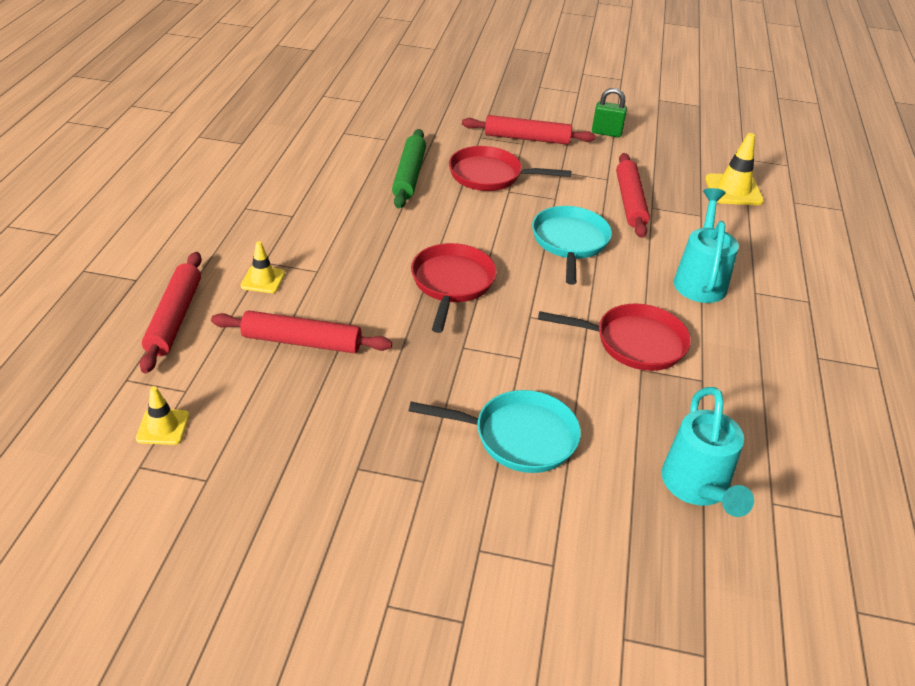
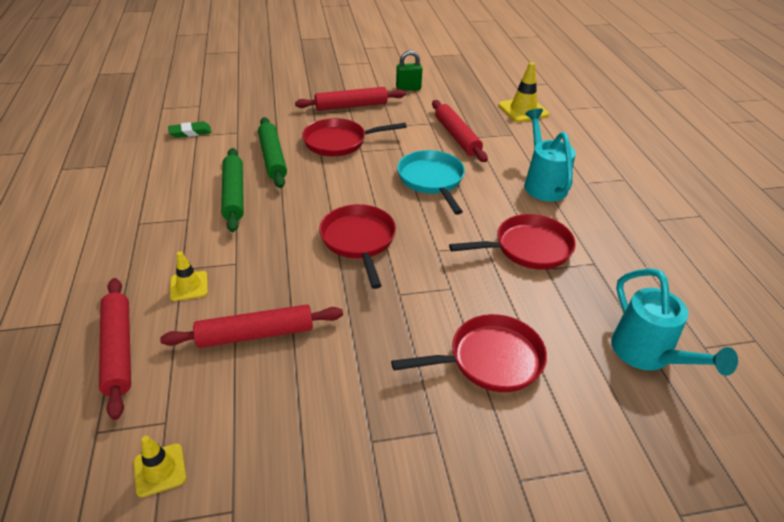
camera: 20 degrees left, 0 degrees up
turquoise pan [409,390,581,473] -> red pan [391,314,547,392]
none -> green eraser [168,121,212,138]
none -> green rolling pin [221,148,244,232]

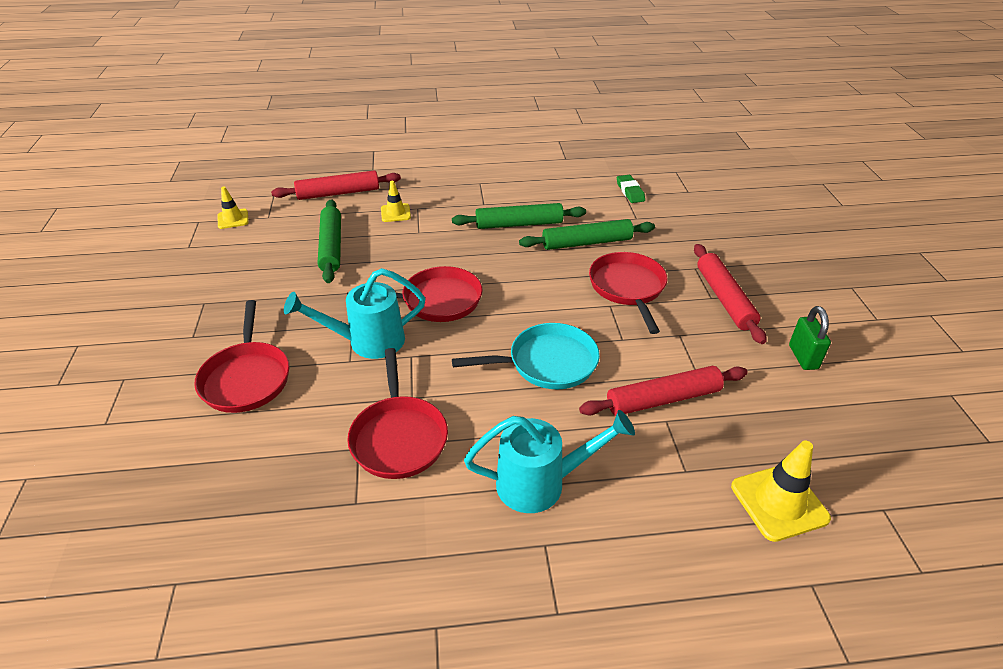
camera: 95 degrees right, 0 degrees up
red rolling pin [160,304,343,348] -> green rolling pin [318,199,341,283]
turquoise watering can [611,268,738,376] -> turquoise watering can moved to [284,268,425,359]

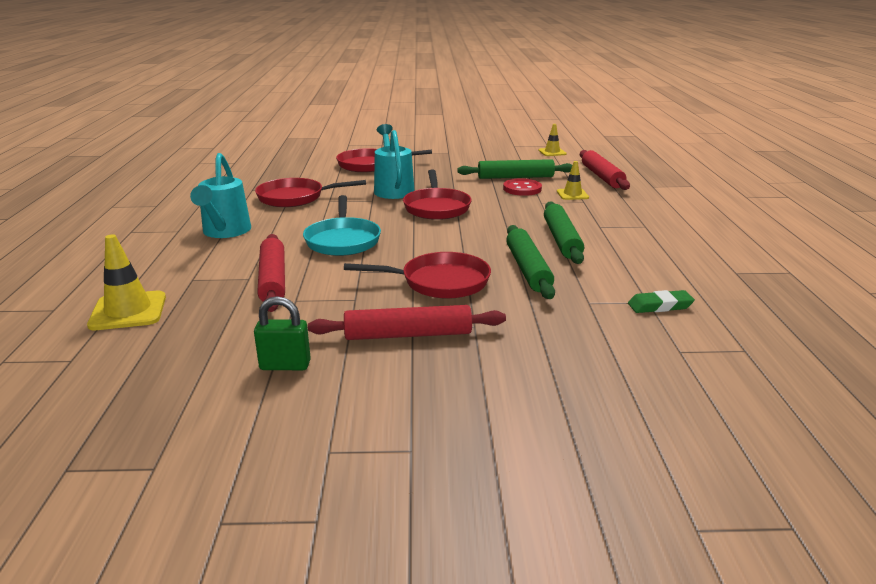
camera: 95 degrees right, 15 degrees down
none -> red button [503,178,542,196]

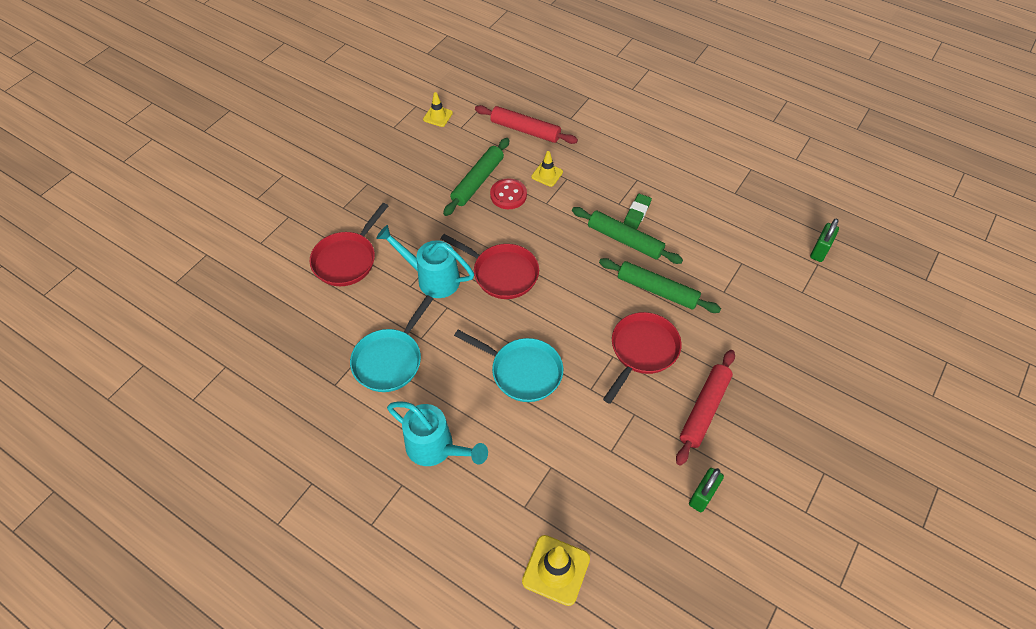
camera: 55 degrees left, 30 degrees up
red pan [255,178,366,207] -> turquoise pan [350,295,433,392]
red rolling pin [257,234,285,312] -> none
green eraser [628,290,695,313] -> green eraser moved to [624,194,652,229]
none -> green padlock [810,219,839,262]

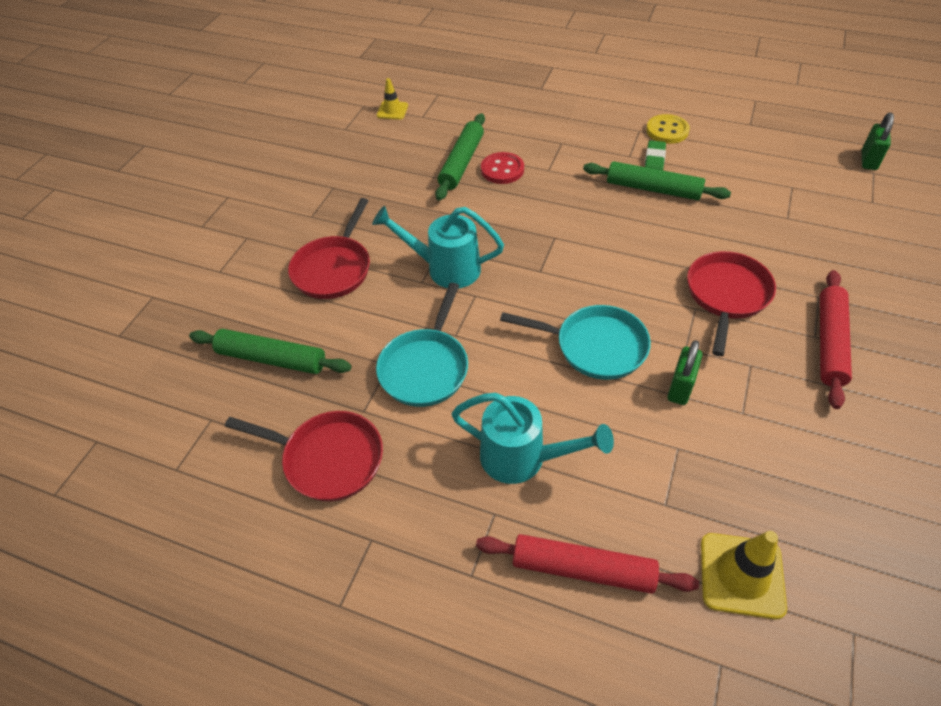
camera: 10 degrees left, 5 degrees down
red pan [440,234,539,299] -> red pan moved to [225,411,383,502]
red rolling pin [475,105,578,144] -> red rolling pin moved to [476,534,699,594]
yellow traffic cone [531,151,563,187] -> none
green rolling pin [599,258,721,313] -> green rolling pin moved to [189,329,351,374]
green padlock [689,468,724,512] -> green padlock moved to [667,340,702,405]
none -> yellow button [646,114,690,144]

